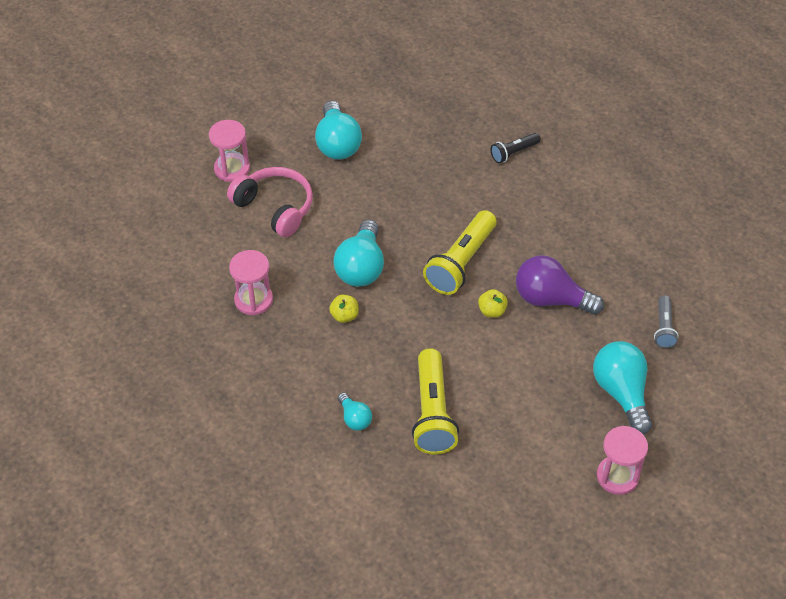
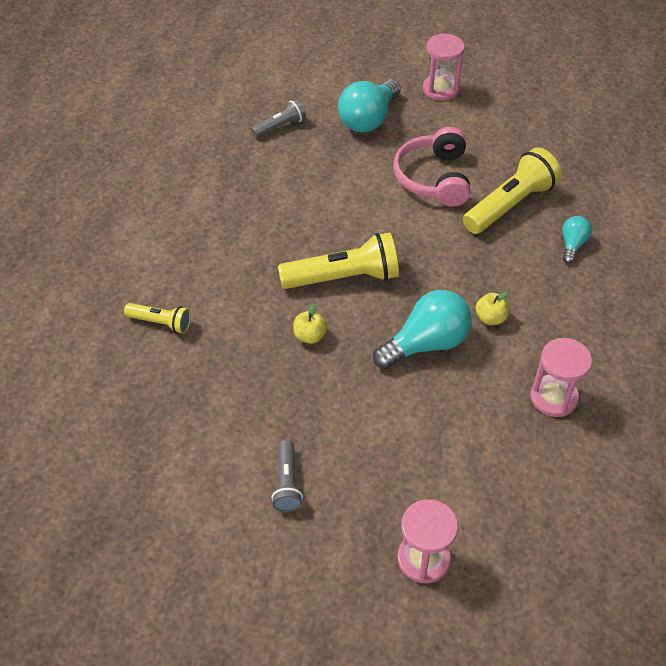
camera: 130 degrees left, 0 degrees up
pink headphones [227,167,313,238] -> pink headphones moved to [393,127,471,207]
turquoise light bulb [315,101,362,160] -> grey flashlight [272,440,303,512]
yellow apple [478,289,508,318] -> yellow apple moved to [293,304,327,344]
black flashlight [491,133,541,163] -> yellow flashlight [124,303,191,334]
purple light bulb [516,255,604,315] -> none

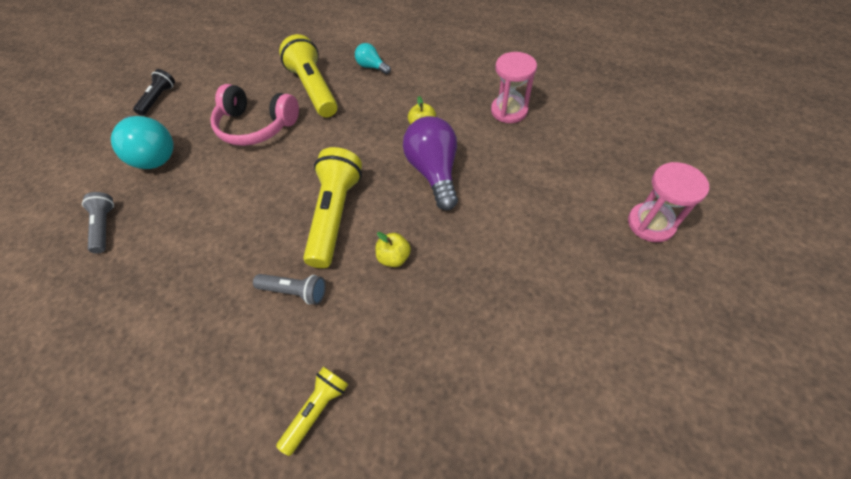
camera: 70 degrees left, 5 degrees up
grey flashlight [272,440,303,512] -> grey flashlight moved to [253,274,326,305]
turquoise light bulb [373,290,472,369] -> purple light bulb [403,116,458,210]
pink hourglass [423,34,465,101] -> black flashlight [133,69,175,116]

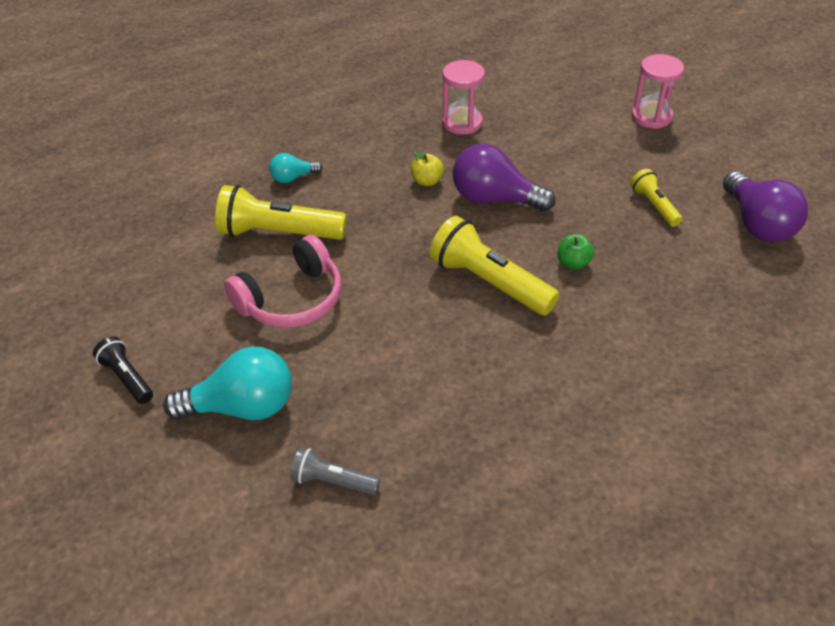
camera: 60 degrees left, 10 degrees down
grey flashlight [253,274,326,305] -> none
yellow flashlight [276,367,349,456] -> yellow flashlight moved to [630,169,682,227]
yellow apple [376,232,411,267] -> green apple [558,234,594,269]
none -> purple light bulb [723,172,808,242]

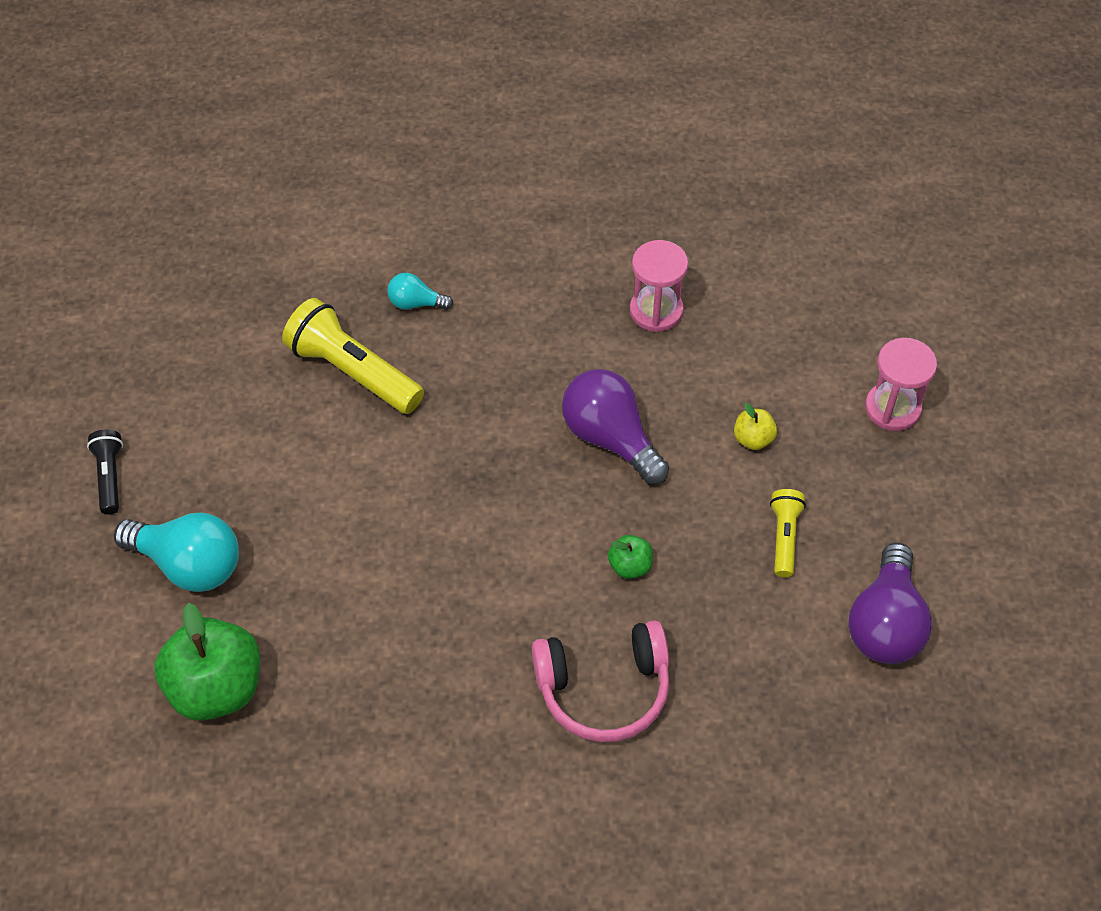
camera: 30 degrees right, 10 degrees up
pink headphones [224,235,341,328] -> pink headphones moved to [532,620,670,742]
grey flashlight [290,447,380,495] -> green apple [154,603,260,721]
yellow apple [411,151,444,186] -> yellow apple moved to [734,403,777,450]
yellow flashlight [430,216,559,316] -> none

